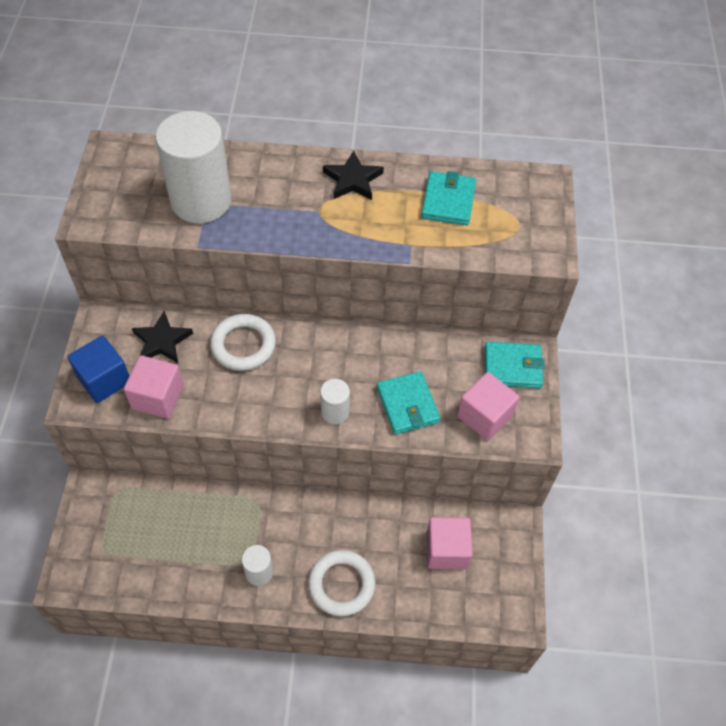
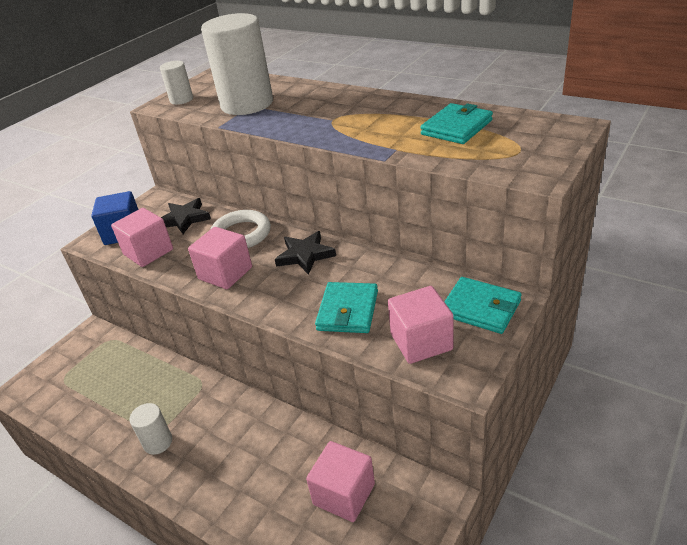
camera: 35 degrees right, 20 degrees down
white ring [308,550,376,616] -> none
white cylinder [320,379,350,424] -> white cylinder moved to [160,61,193,105]
black star [323,150,384,200] -> black star moved to [275,231,336,275]
none -> pink cube [188,227,252,289]

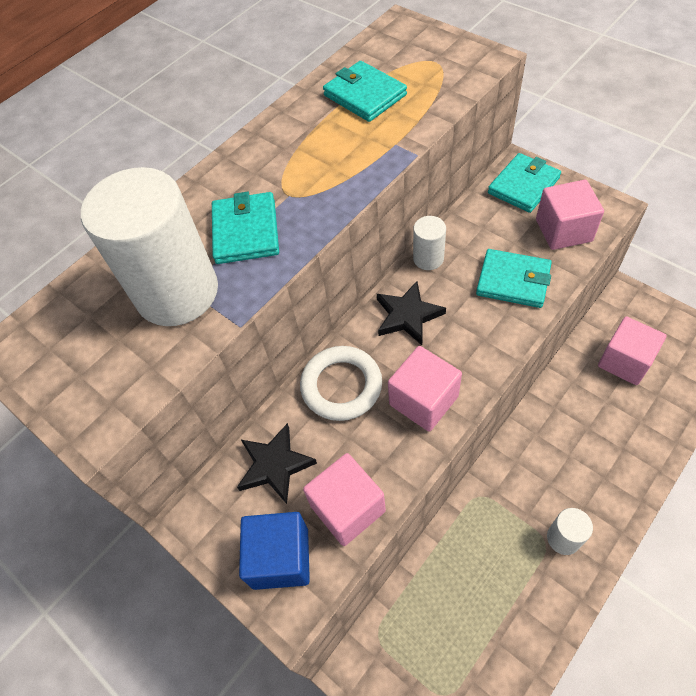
camera: 80 degrees left, 20 degrees up
white cylinder [160,61,193,105] -> white cylinder moved to [413,216,446,270]
none -> turquoise wallet [212,192,279,264]

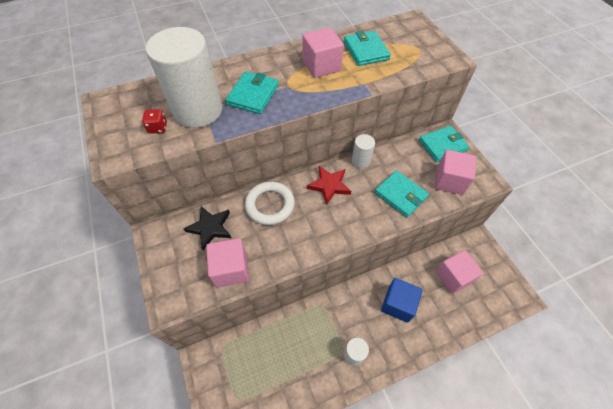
camera: 20 degrees right, 0 degrees up
blue cube [239,512,310,590] -> blue cube moved to [381,278,423,323]
black star [377,281,446,345] -> red star [307,166,351,205]
pink cube [388,346,462,432] -> pink cube moved to [302,27,344,78]
none -> red dice [142,109,167,134]

